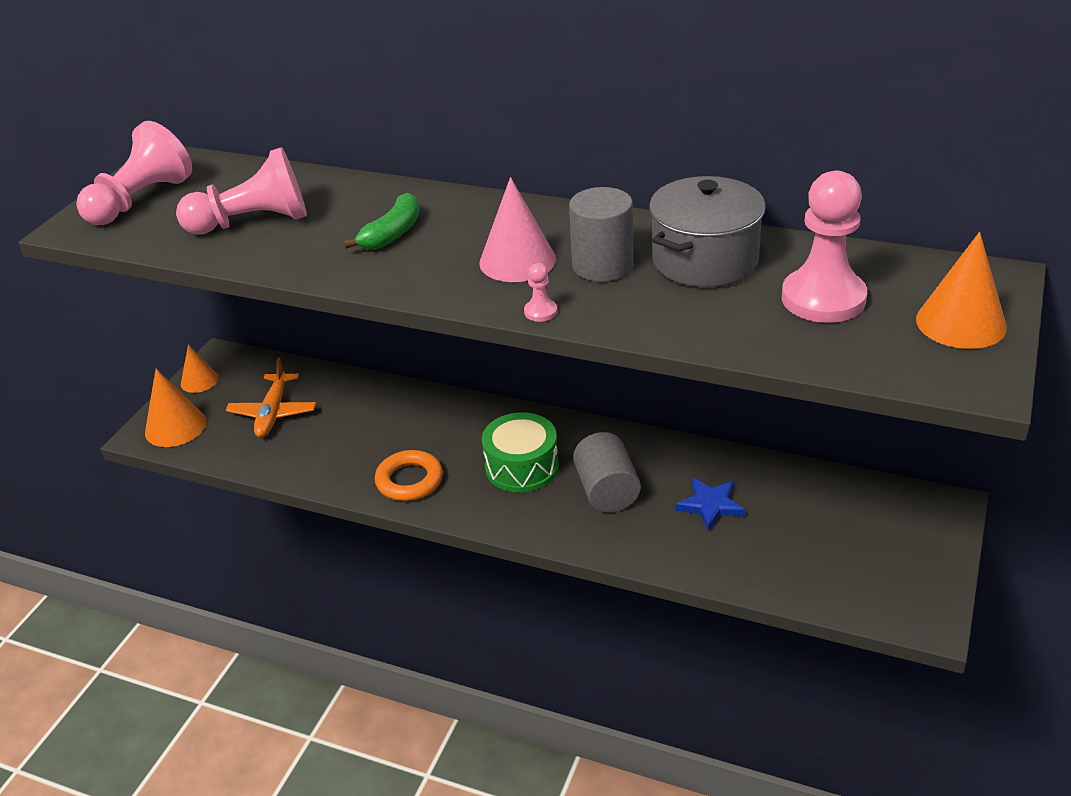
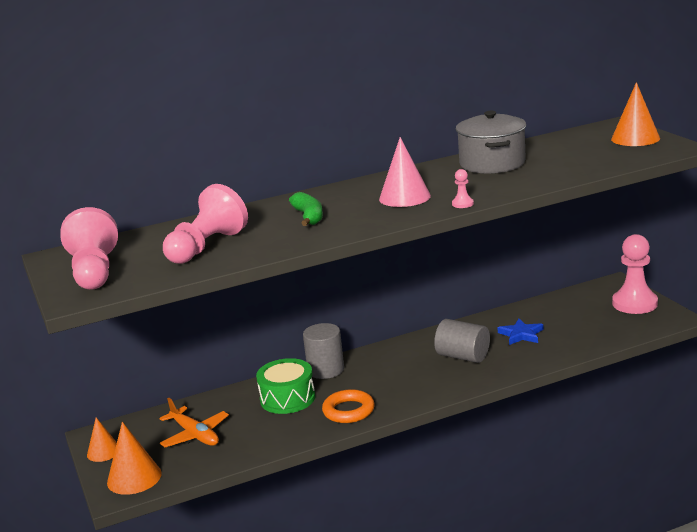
camera: 45 degrees left, 15 degrees down
green drum [482,412,559,493] -> green drum moved to [256,358,315,414]
grey cylinder [569,187,633,282] -> grey cylinder moved to [303,323,344,379]
pink pawn [782,171,867,323] -> pink pawn moved to [612,234,658,314]

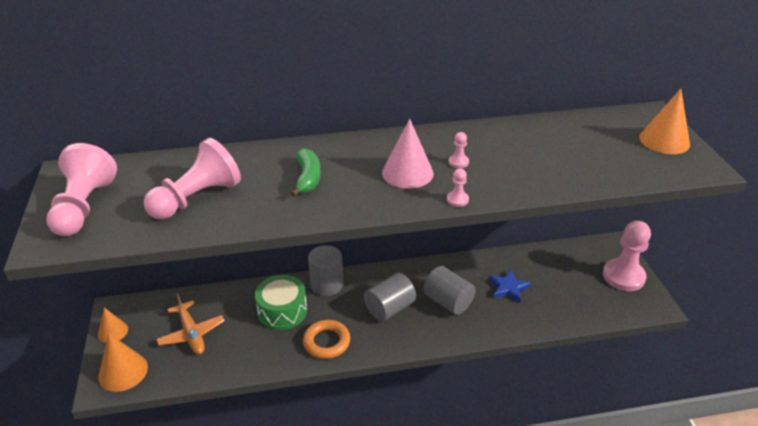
camera: 10 degrees right, 15 degrees up
grey pot [456,111,526,174] -> none
none -> grey cylinder [364,273,416,321]
none -> pink pawn [449,132,469,168]

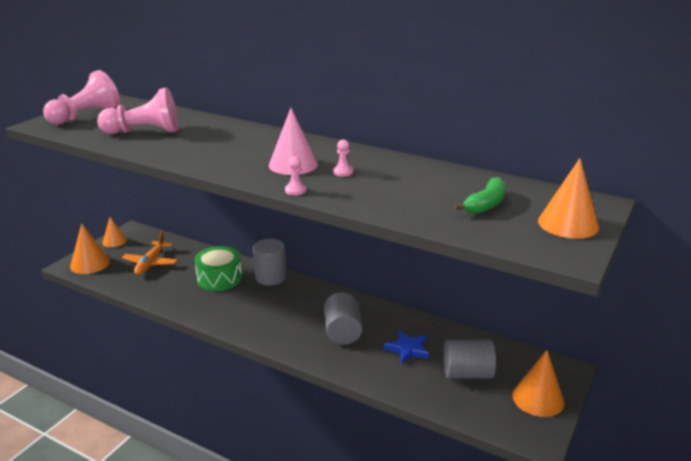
camera: 40 degrees right, 10 degrees down
green banana [291,148,321,197] -> green banana moved to [454,177,506,214]
orange ring [303,320,350,359] -> none
grey cylinder [364,273,416,321] -> grey cylinder moved to [444,339,496,379]
pink pawn [603,221,651,291] -> orange cone [512,350,565,417]

